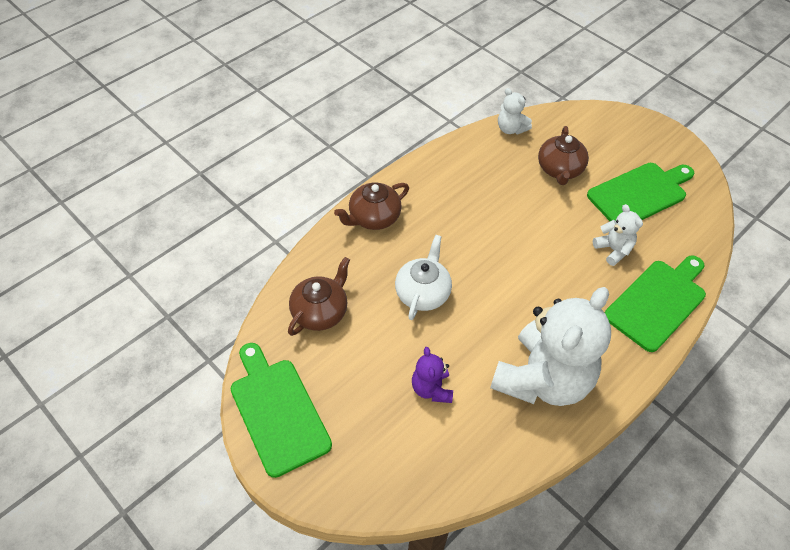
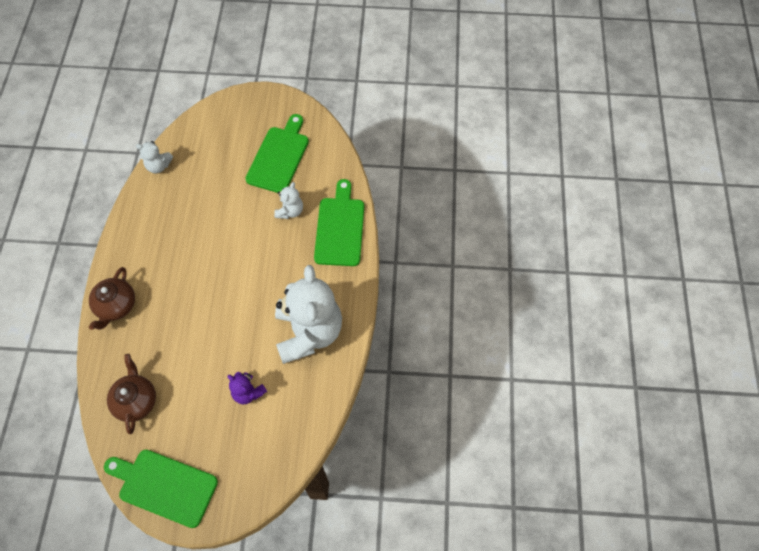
camera: 40 degrees left, 10 degrees up
white teapot [395,235,452,320] -> none
brown teapot [538,126,589,185] -> none
white teddy bear [593,204,643,266] -> white teddy bear turned 90 degrees clockwise [274,182,303,219]

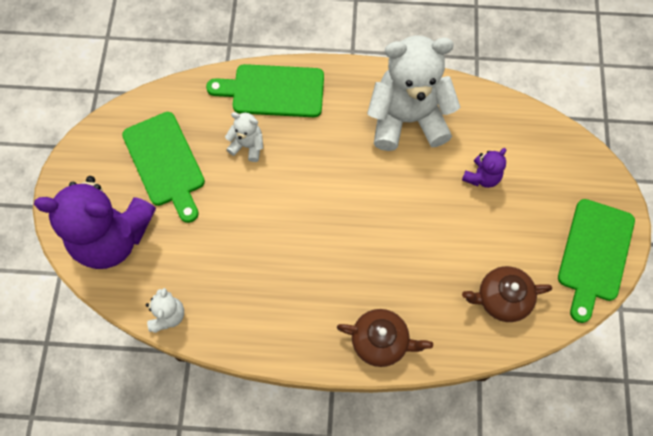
camera: 90 degrees left, 5 degrees up
green cutting board [245,114,309,193] -> green cutting board turned 135 degrees counterclockwise [122,112,205,223]
none -> purple teddy bear [34,176,156,269]

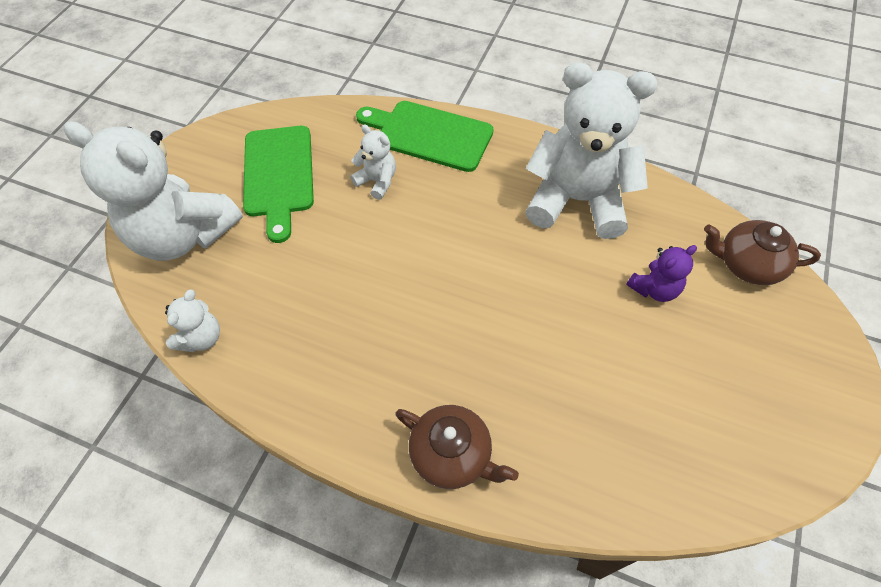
camera: 20 degrees right, 10 degrees down
purple teddy bear [34,176,156,269] -> white teddy bear [64,121,243,261]
brown teapot [462,266,552,322] -> brown teapot moved to [704,220,821,285]
green cutting board [558,199,635,323] -> none

